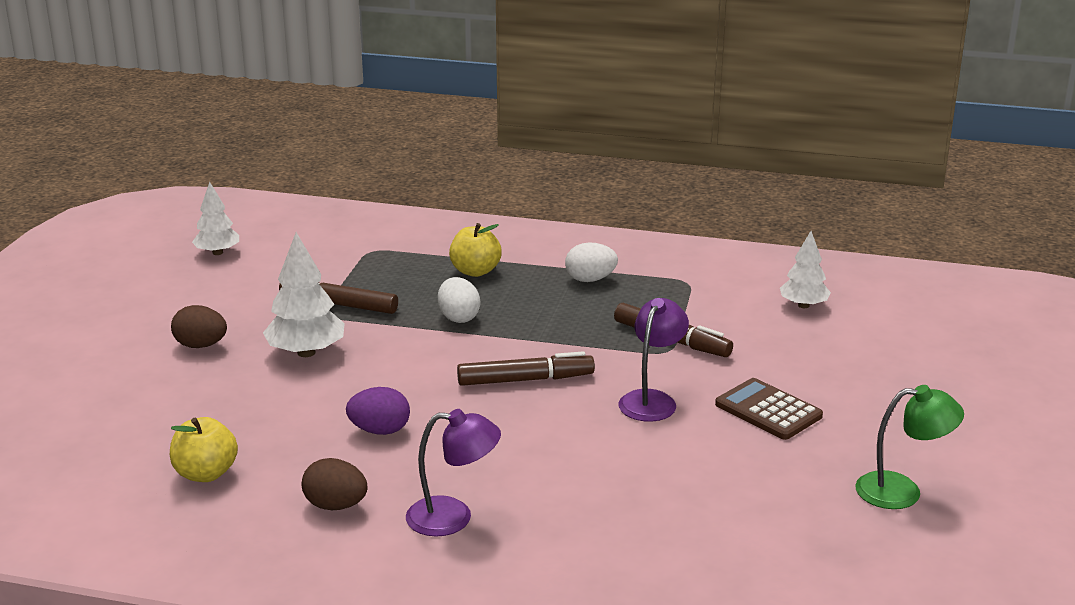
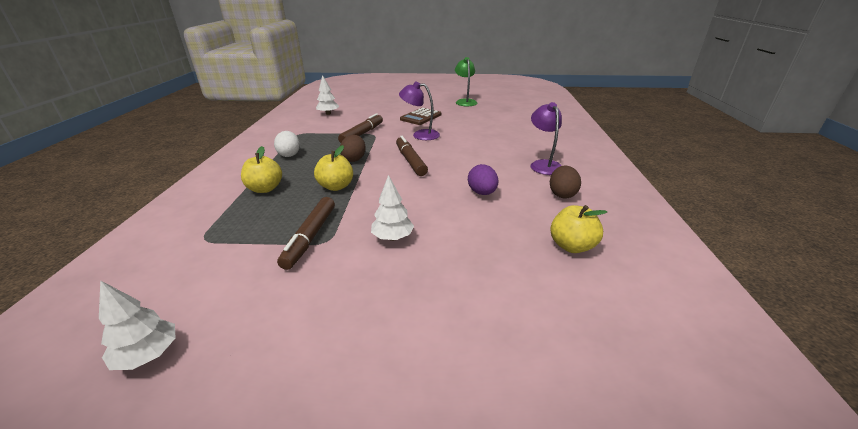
camera: 100 degrees left, 5 degrees up
brown egg [171,305,227,348] -> brown egg moved to [340,135,366,162]
white tree [263,232,345,357] -> white tree [371,175,414,241], size x0.66
white egg [438,277,480,323] -> yellow apple [314,145,353,191]

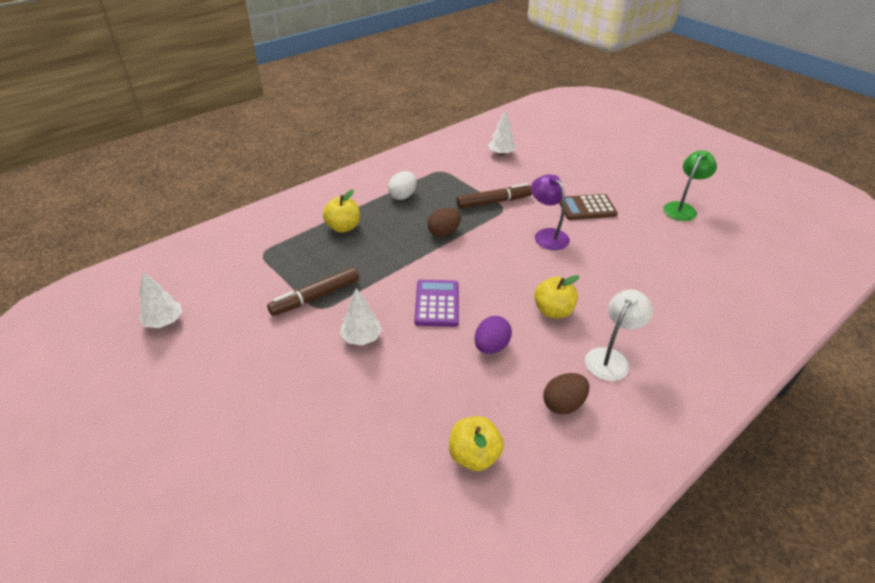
camera: 45 degrees right, 10 degrees up
yellow apple [314,145,353,191] -> yellow apple moved to [534,275,579,318]
brown marker [396,136,428,176] -> none
purple lamp [531,102,562,175] -> white lamp [585,289,653,381]
none -> purple calculator [415,280,459,327]

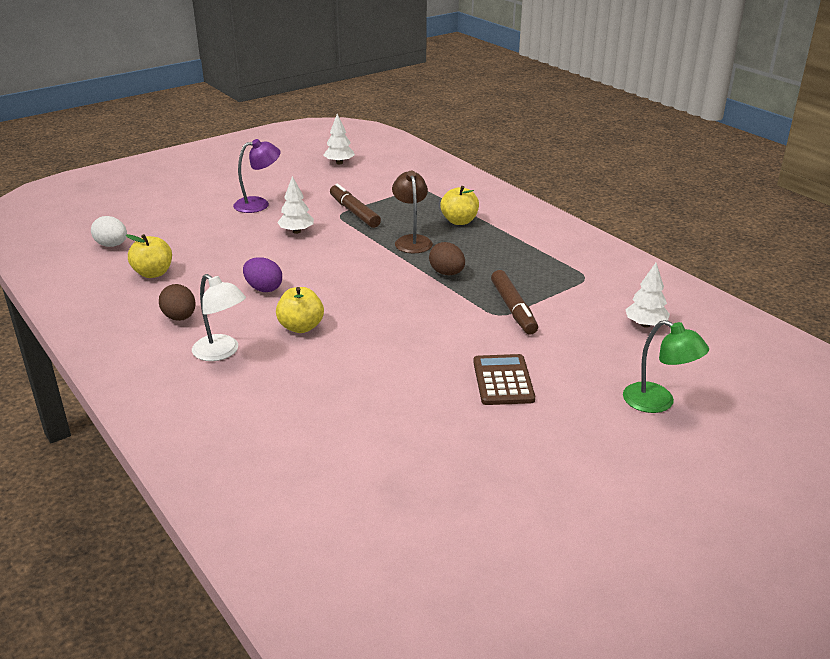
camera: 95 degrees right, 10 degrees down
white egg [388,171,416,200] -> white egg moved to [91,216,127,247]
purple calculator [415,280,459,327] -> none
purple lamp [531,174,570,250] -> purple lamp moved to [233,139,281,213]
green lamp [663,150,717,221] -> green lamp moved to [623,320,709,413]
none -> brown lamp [392,171,433,253]

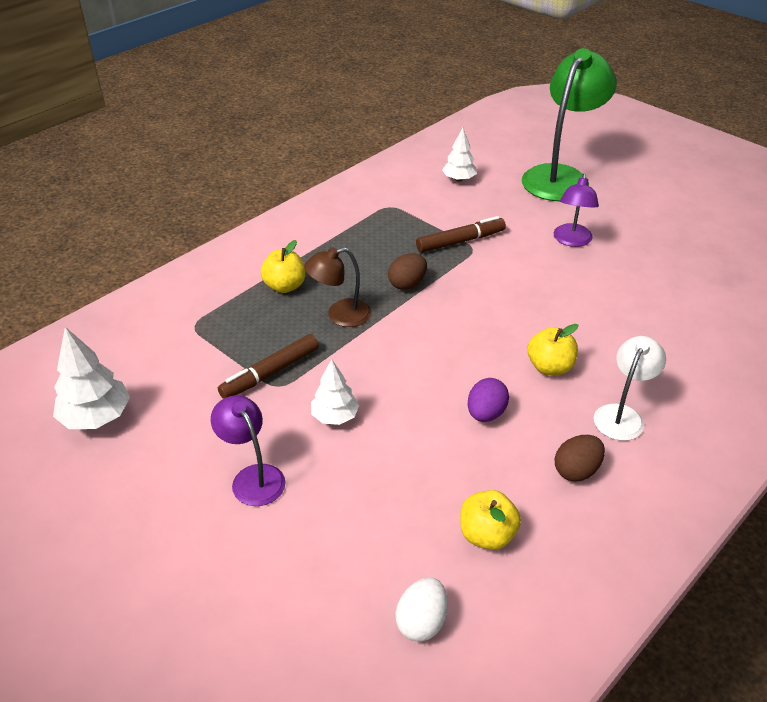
camera: 100 degrees left, 10 degrees up
white tree [323,114,355,164] -> white tree [53,327,130,429], size x1.51
brown calculator [473,354,535,405] -> purple lamp [554,173,599,247]
green lamp [623,320,709,413] -> green lamp [522,48,617,201], size x1.88

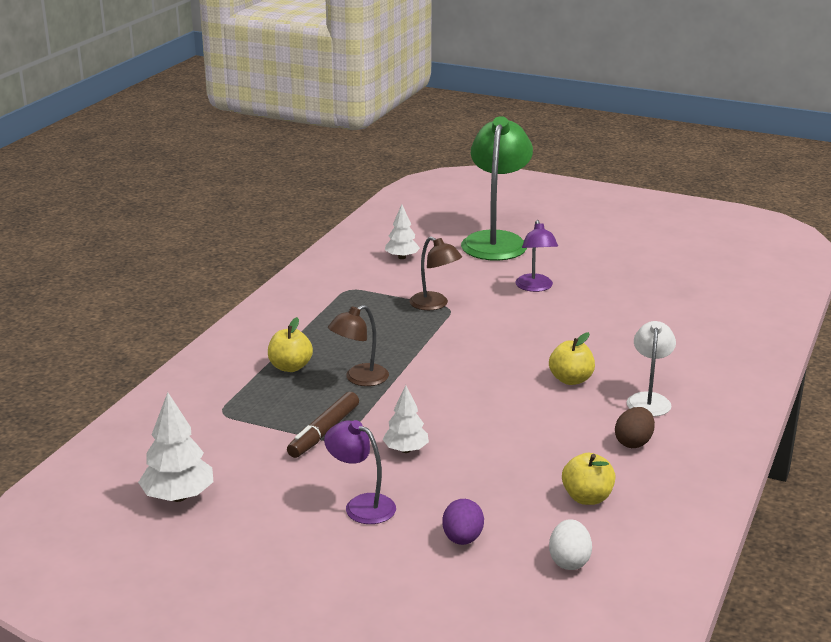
camera: 20 degrees left, 15 degrees down
brown egg [388,253,427,290] -> none
brown marker [416,216,506,253] -> brown lamp [409,236,462,310]
purple egg [468,378,509,422] -> purple egg moved to [442,499,484,545]

